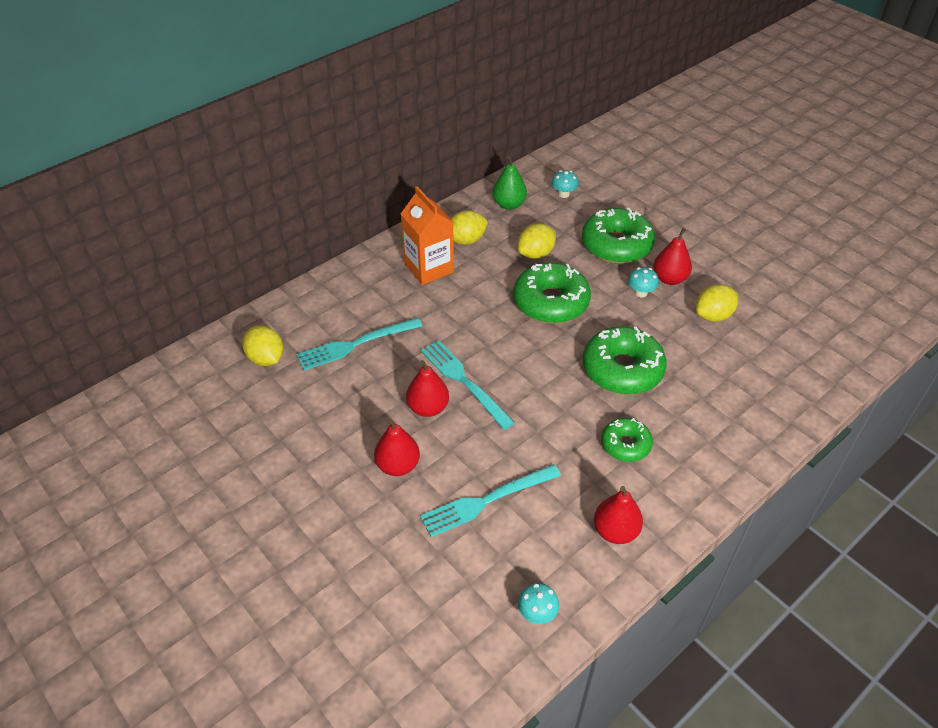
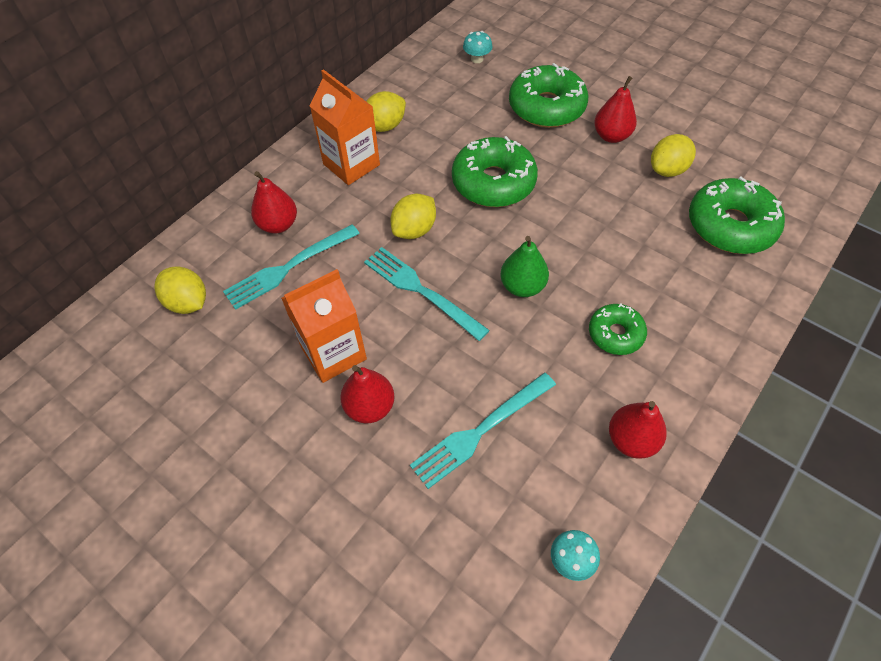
camera: 10 degrees left, 10 degrees up
red pear [406,360,449,417] -> red pear moved to [251,171,297,233]
green pear [493,156,527,210] -> green pear moved to [501,236,549,297]
yellow lemon [518,224,556,259] -> yellow lemon moved to [390,194,436,239]
green donut [583,327,667,395] -> green donut moved to [689,176,785,254]
turquoise mushroom [628,267,659,297] -> none
none -> orange carton [281,269,367,383]

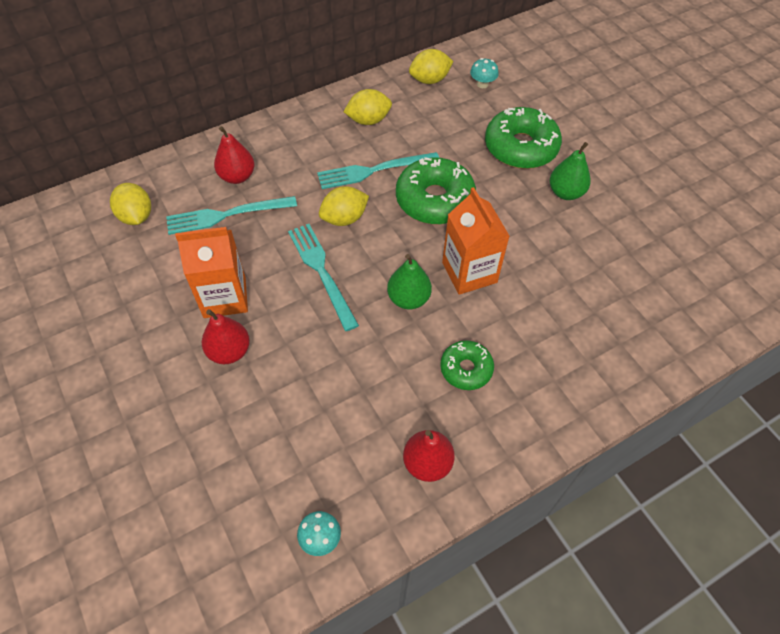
camera: 20 degrees right, 0 degrees up
orange carton [310,69,380,185] -> orange carton moved to [442,187,510,295]
turquoise fork [410,373,556,489] -> turquoise fork moved to [317,152,439,189]
red pear [594,76,637,143] -> green pear [550,142,591,200]
yellow lemon [651,134,696,177] -> yellow lemon moved to [409,49,454,84]
green donut [689,176,785,254] -> none

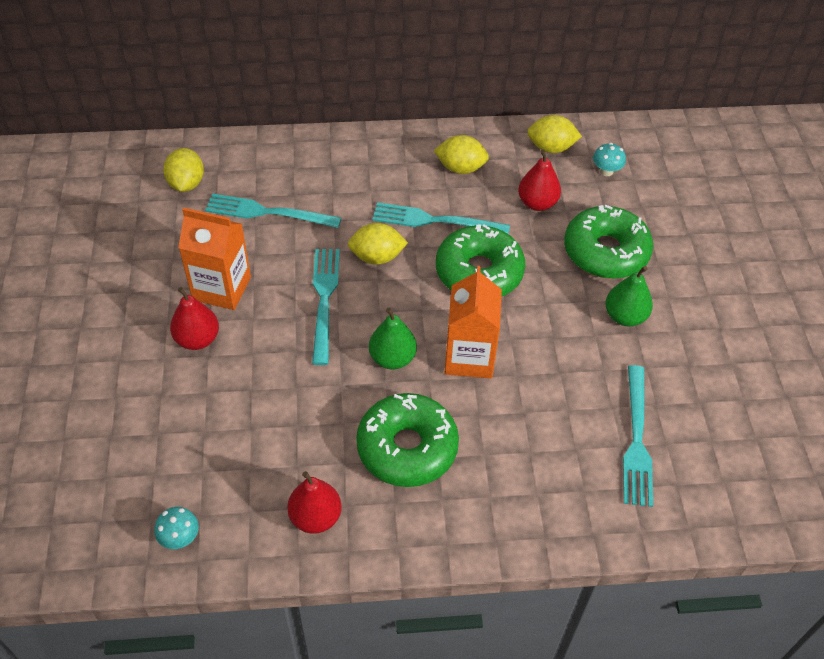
camera: 25 degrees right, 5 degrees down
red pear [214,126,255,184] -> red pear moved to [518,149,561,211]
green donut [440,340,494,390] -> green donut [356,393,459,487], size x1.75
none -> turquoise fork [623,365,653,507]

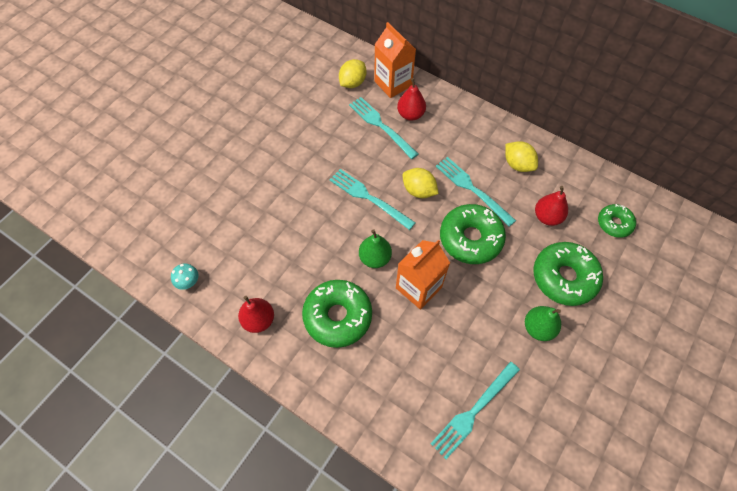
camera: 40 degrees right, 10 degrees up
red pear [170,287,219,350] -> red pear moved to [397,78,426,121]
orange carton [178,207,251,310] -> orange carton moved to [374,22,416,98]
turquoise fork [312,249,340,365] -> turquoise fork turned 90 degrees counterclockwise [330,169,416,230]
yellow lemon [527,115,582,153] -> none
turquoise mushroom [593,143,626,176] -> green donut [598,204,636,238]

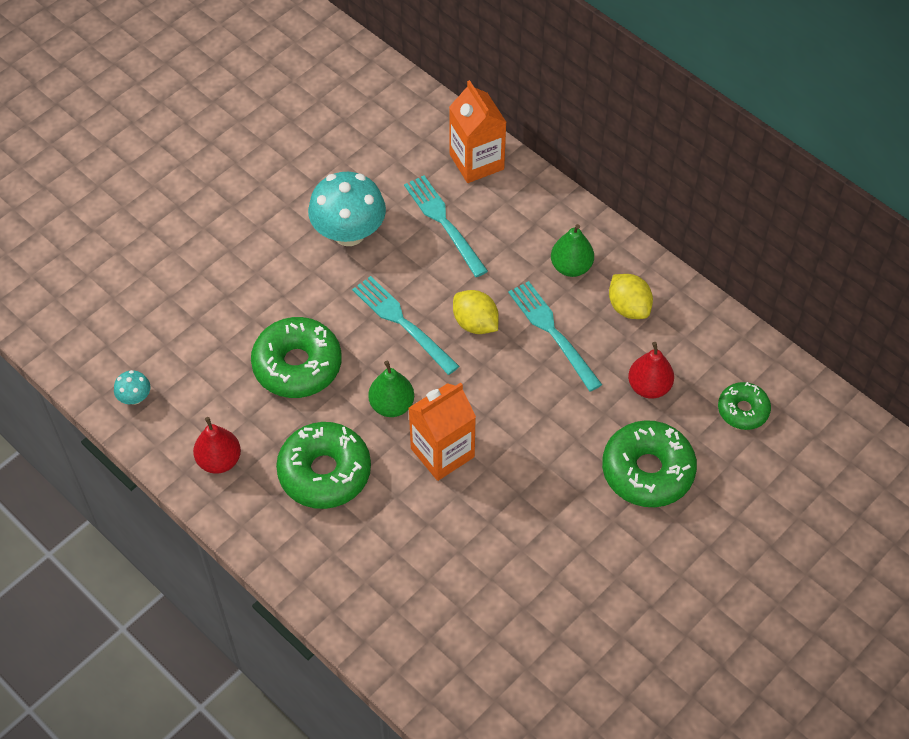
camera: 10 degrees right, 5 degrees down
yellow lemon [339,59,366,88] -> none
red pear [397,78,426,121] -> none
turquoise fork [431,361,520,459] -> none
green donut [440,204,506,264] -> green donut moved to [251,317,342,398]
green pear [525,306,561,341] -> green pear moved to [551,224,594,277]
none -> turquoise mushroom [308,172,386,246]

